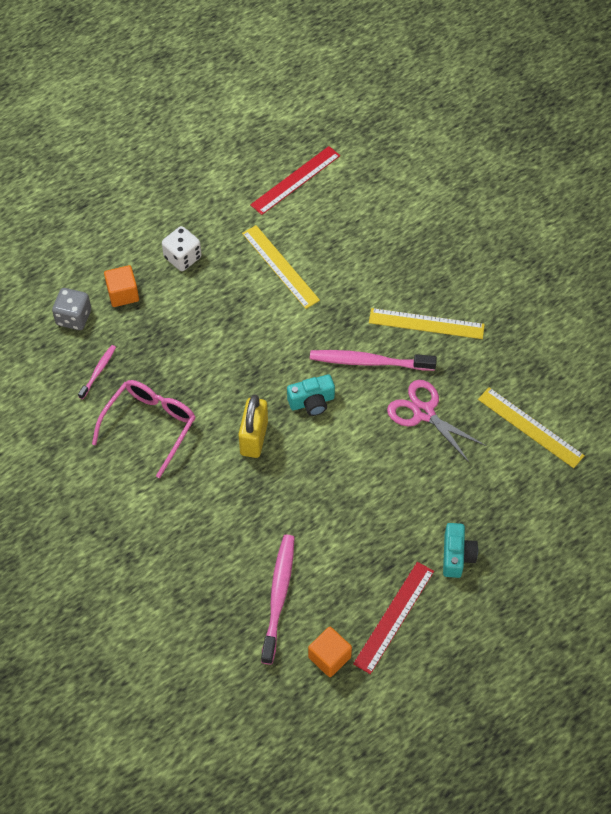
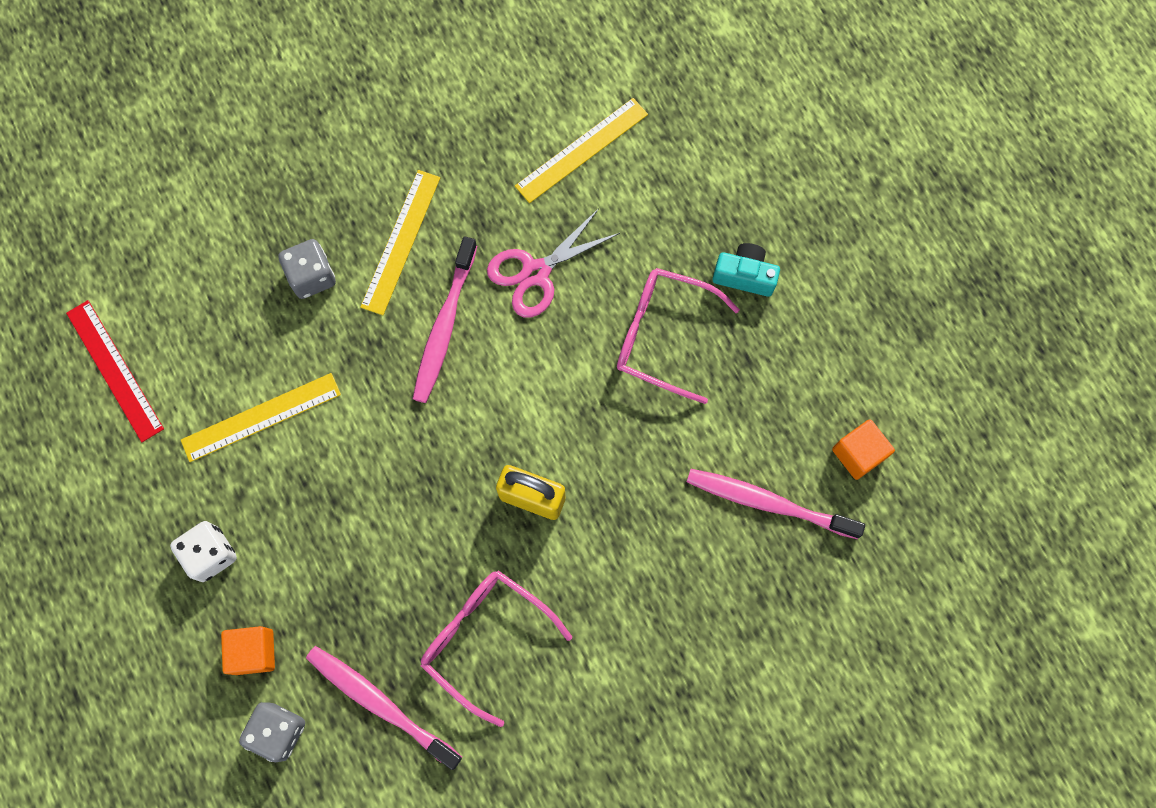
camera: 80 degrees left, 15 degrees up
pink toothbrush [78,345,116,399] -> pink toothbrush [306,646,462,770], size x1.89
turquoise camera [287,374,335,416] -> none
red ruler [353,562,434,674] -> none
none -> grey dice [278,239,336,299]
none -> pink glasses [617,268,740,404]

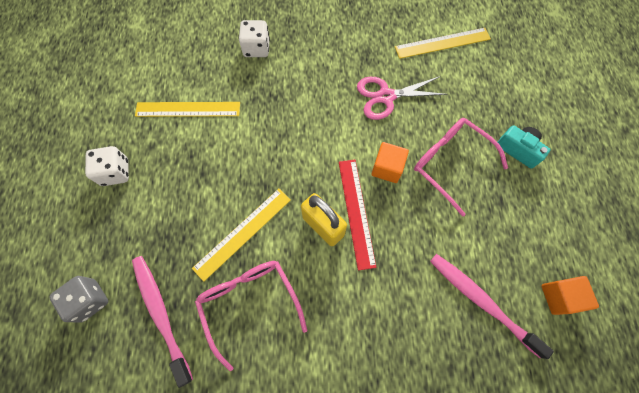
camera: 25 degrees right, 5 degrees down
red ruler [66,300,164,442] -> red ruler moved to [339,160,376,271]
orange cube [221,626,275,675] -> orange cube moved to [372,142,409,183]
grey dice [278,239,336,299] -> white dice [239,20,270,57]
yellow ruler [360,170,440,315] -> yellow ruler moved to [192,189,291,282]
pink toothbrush [413,236,477,403] -> none

